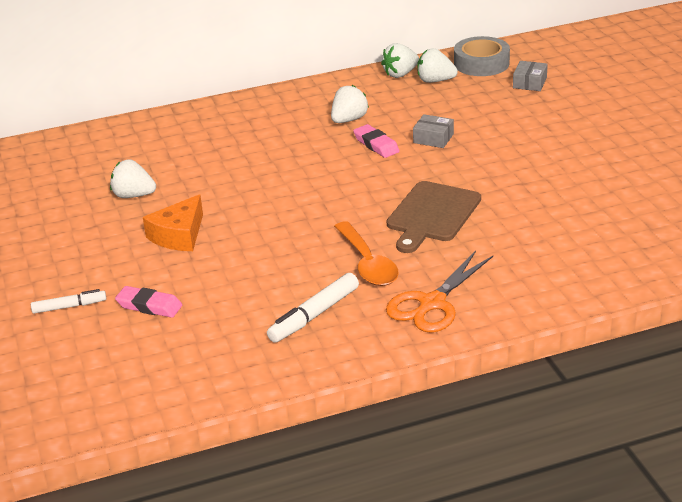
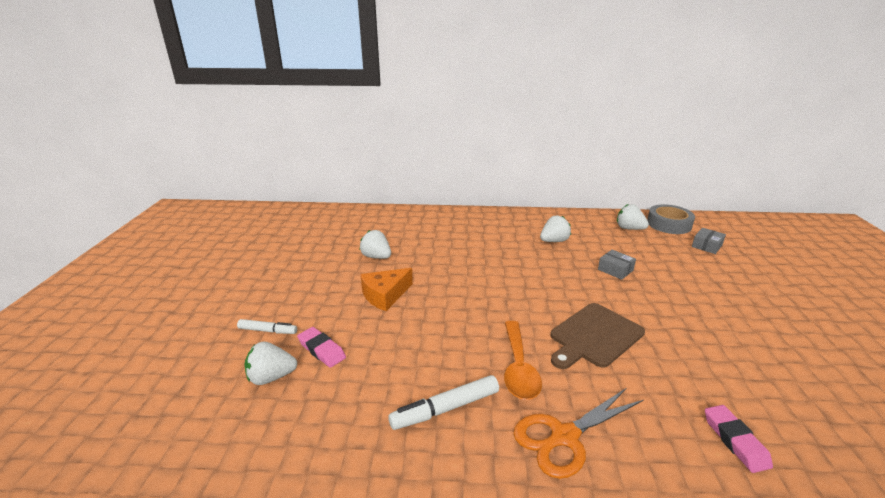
camera: 20 degrees right, 5 degrees down
pink eraser [353,124,400,158] -> pink eraser moved to [705,405,773,473]
white strawberry [381,43,419,78] -> white strawberry moved to [244,342,297,385]

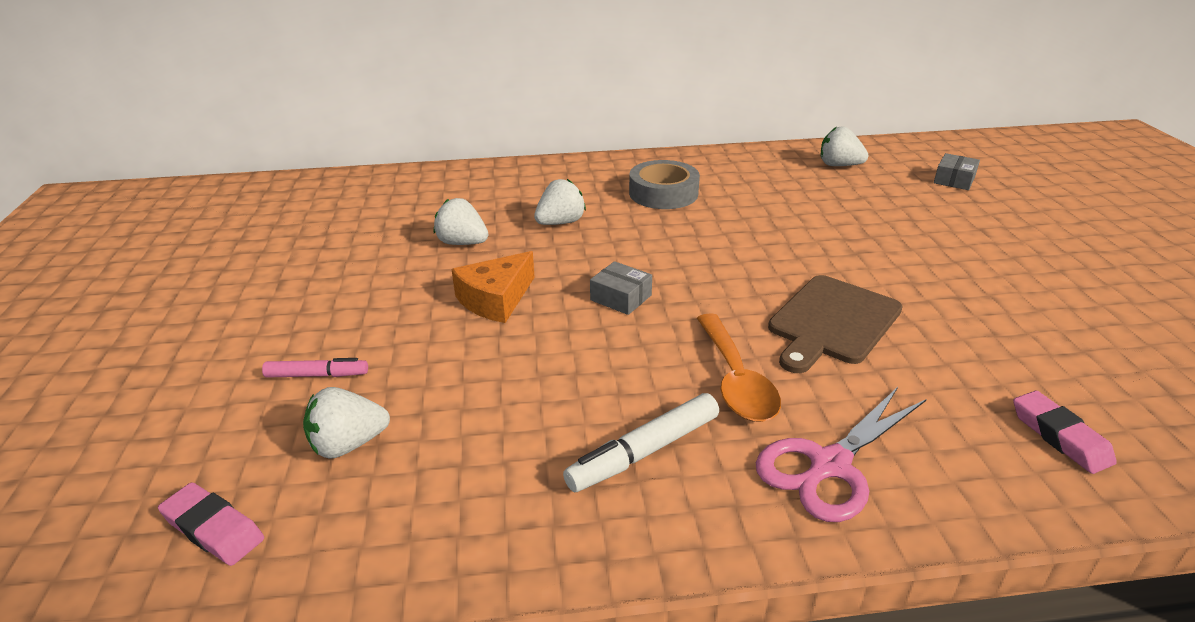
camera: 10 degrees left, 5 degrees up
white marker [237,319,297,334] -> pink marker [262,358,368,378]
pink eraser [297,327,346,368] -> pink eraser moved to [158,483,264,566]
orange scissors [513,388,644,479] -> pink scissors [756,387,927,522]
white strawberry [540,216,571,242] -> white strawberry moved to [534,179,586,225]
grey box [598,250,636,280] -> grey box moved to [590,261,652,315]
grey tape [647,204,695,234] -> grey tape moved to [629,160,700,209]

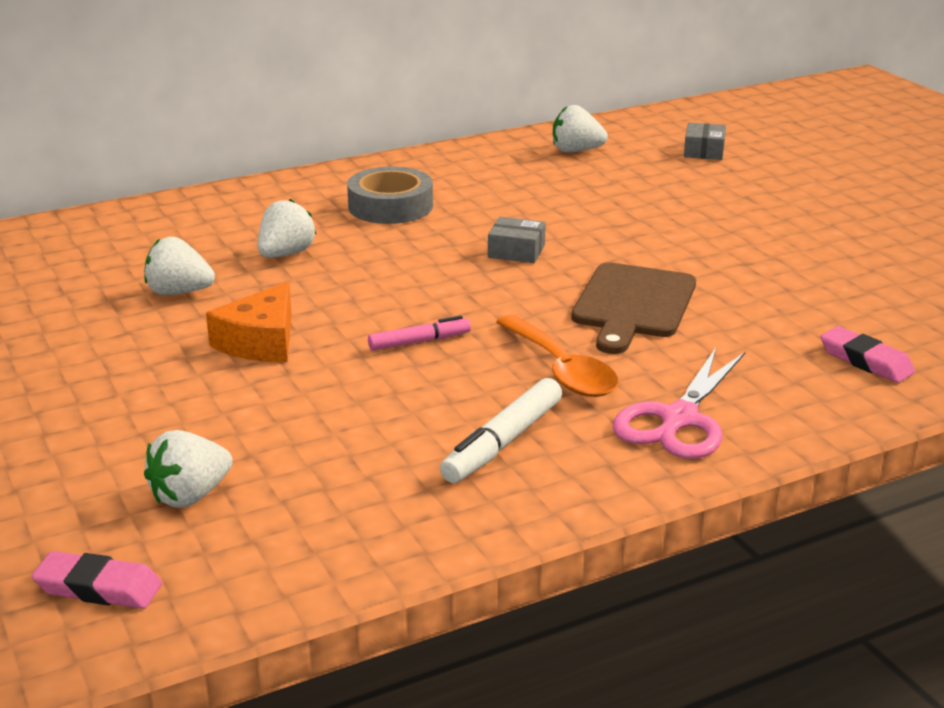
camera: 20 degrees left, 5 degrees down
pink marker [262,358,368,378] -> pink marker moved to [368,316,471,351]
grey box [590,261,652,315] -> grey box moved to [488,217,546,263]

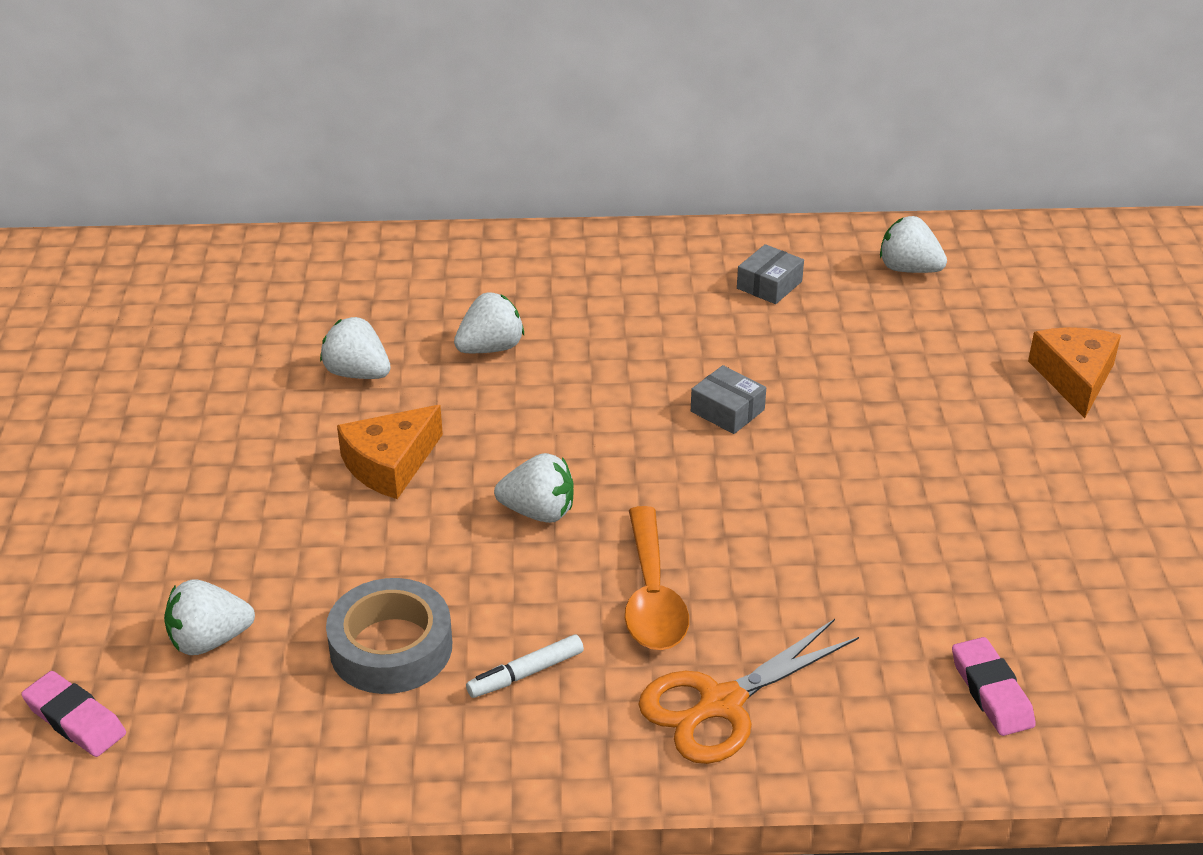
camera: 25 degrees right, 10 degrees up
grey tape [347,166,433,224] -> grey tape moved to [326,578,452,694]
pink marker [368,316,471,351] -> white strawberry [494,453,574,523]
white marker [440,378,562,483] -> white marker [466,634,584,698], size x0.64
brown cutting board [571,262,696,354] -> none
pink scissors [613,348,746,459] -> orange scissors [638,619,859,764]
grey box [684,123,726,160] -> grey box moved to [737,244,804,304]
none -> orange cheese [1028,327,1121,418]

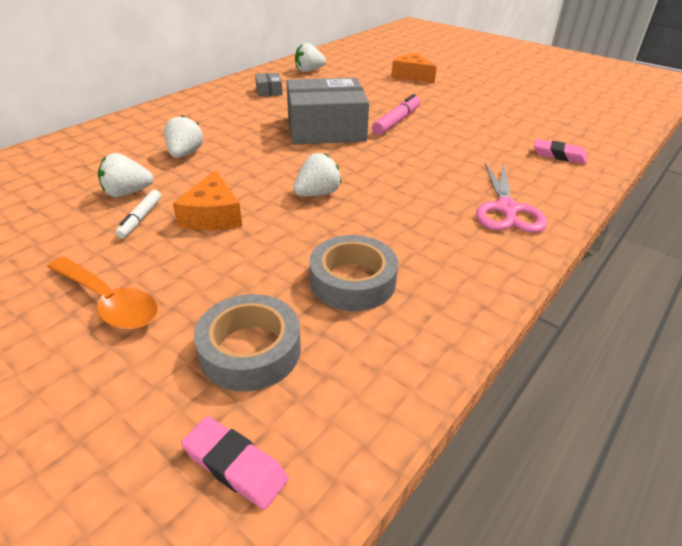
camera: 50 degrees left, 0 degrees up
pink eraser [21,671,126,757] -> pink eraser turned 45 degrees clockwise [181,416,289,510]
white strawberry [164,580,255,655] -> grey tape [194,294,301,391]
white marker [466,634,584,698] -> white marker moved to [115,190,161,239]
orange spoon [625,506,689,650] -> orange spoon moved to [47,257,158,330]
orange scissors [638,619,859,764] -> pink scissors [476,163,547,233]
grey box [691,365,766,434] -> grey box [286,78,369,145], size x2.45
none -> pink marker [372,94,420,135]

